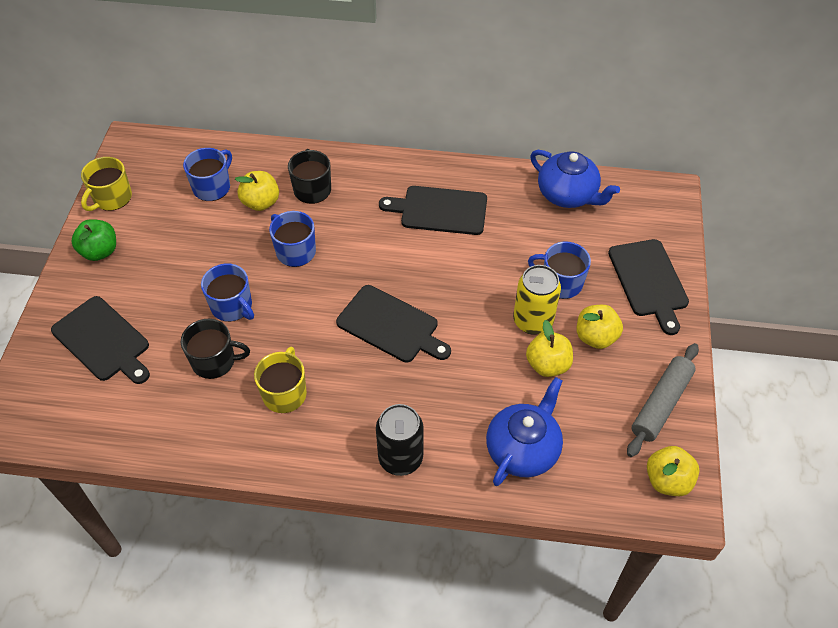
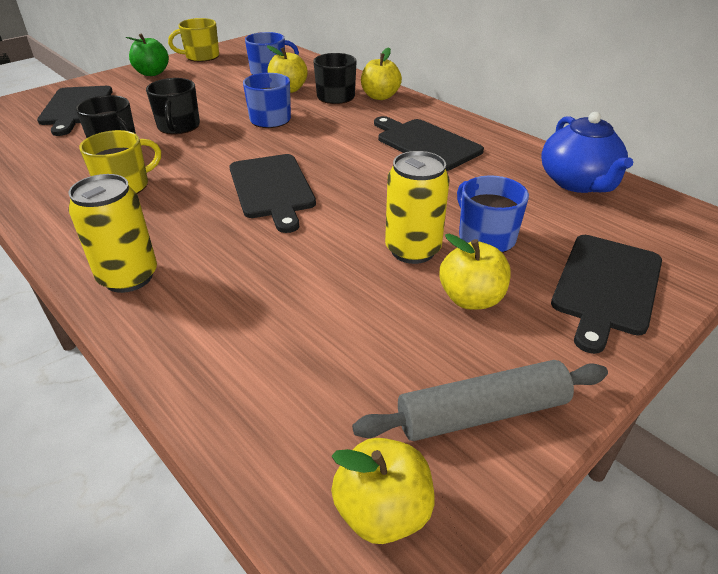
camera: 40 degrees right, 15 degrees down
blue mug [201,264,254,322] -> black mug [146,78,200,134]
black can [376,404,424,476] -> yellow can [68,174,157,293]
blue teapot [486,377,563,486] -> none
yellow apple [526,320,573,377] -> yellow apple moved to [361,48,402,100]

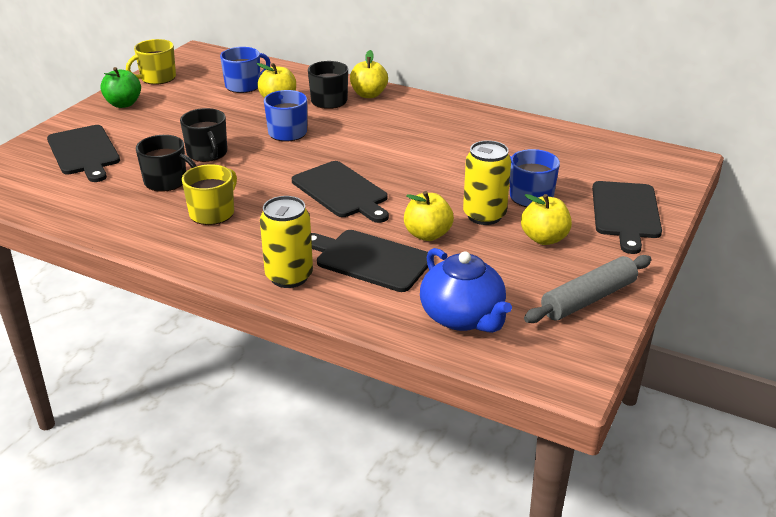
camera: 20 degrees left, 5 degrees down
yellow apple [331,438,435,544] -> yellow apple moved to [404,191,454,241]
black cutting board [374,116,484,171] -> black cutting board moved to [311,230,428,292]
blue teapot [541,112,633,193] -> blue teapot moved to [420,248,512,333]

